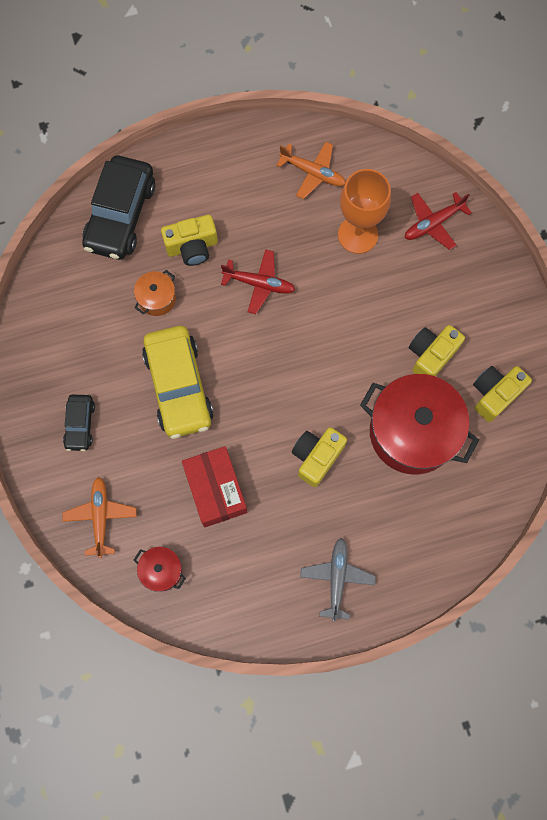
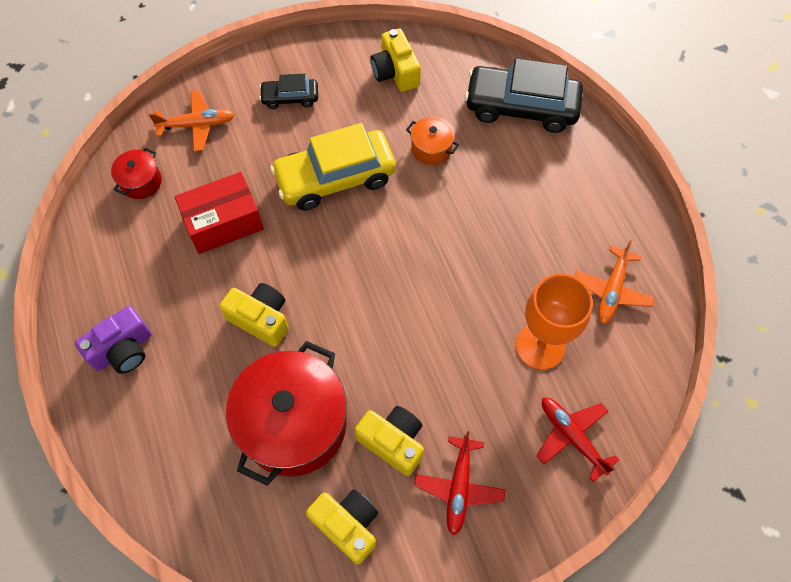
camera: 85 degrees right, 10 degrees down
yellow camera [161,215,218,266] -> yellow camera moved to [370,28,421,92]
red plane [221,249,295,314] -> red plane moved to [414,431,505,535]
grey plane [300,538,376,621] -> purple camera [75,306,151,374]

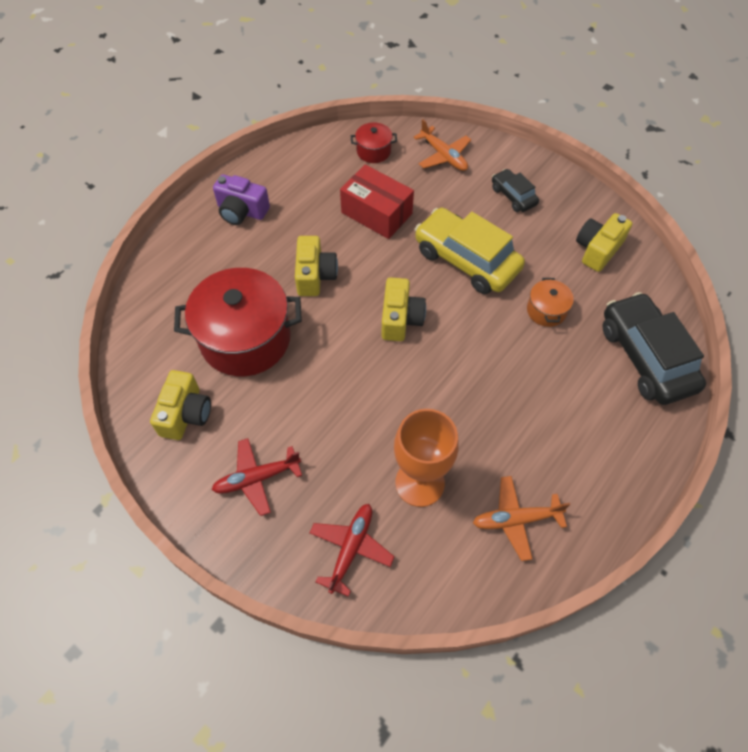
camera: 60 degrees right, 5 degrees down
yellow camera [354,406,424,476] -> yellow camera moved to [381,277,426,341]

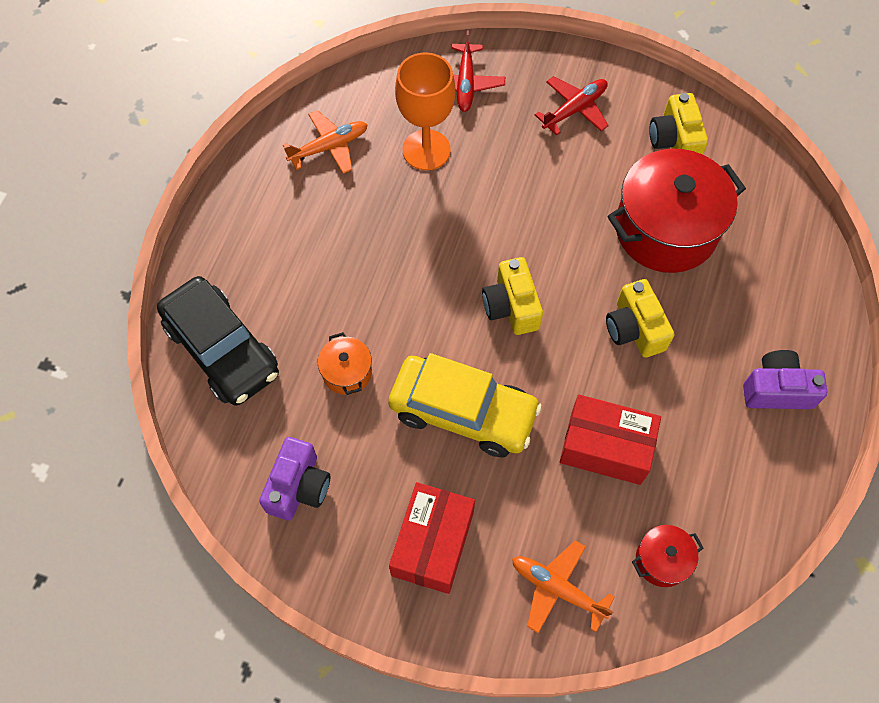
camera: 160 degrees right, 5 degrees up
black car [492,169,539,212] -> red box [389,482,475,594]
yellow camera [576,213,632,272] -> purple camera [259,437,330,521]

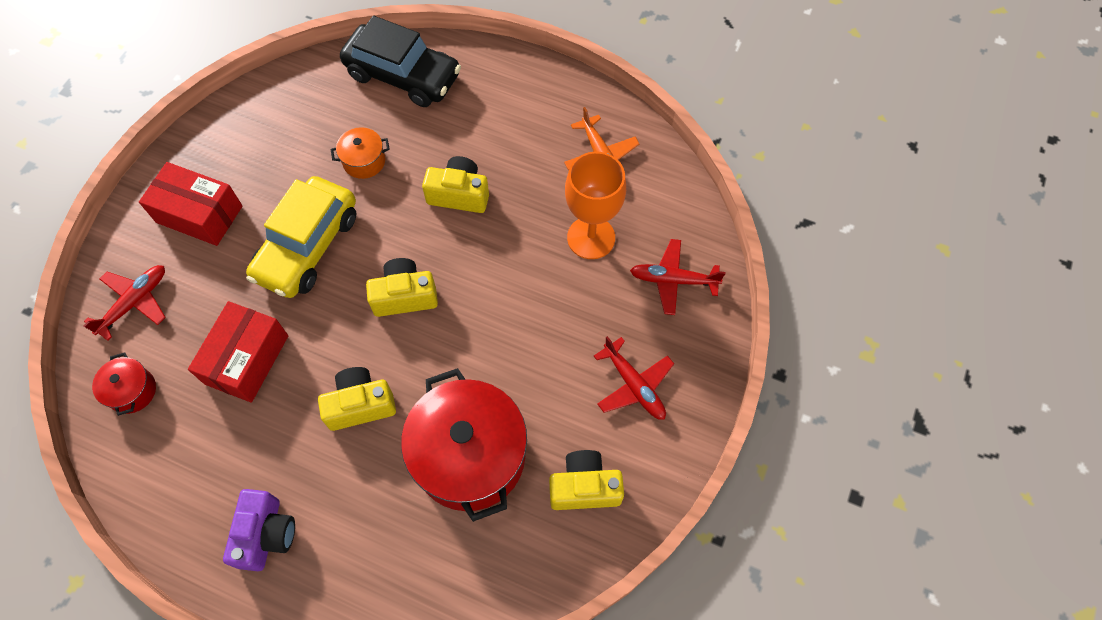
camera: 95 degrees right, 0 degrees up
black car [157,276,279,406] -> black car turned 120 degrees counterclockwise [340,16,461,107]
purple camera [259,437,330,521] -> none
orange plane [512,540,615,633] -> red plane [83,265,166,341]
none -> yellow camera [422,156,489,213]

